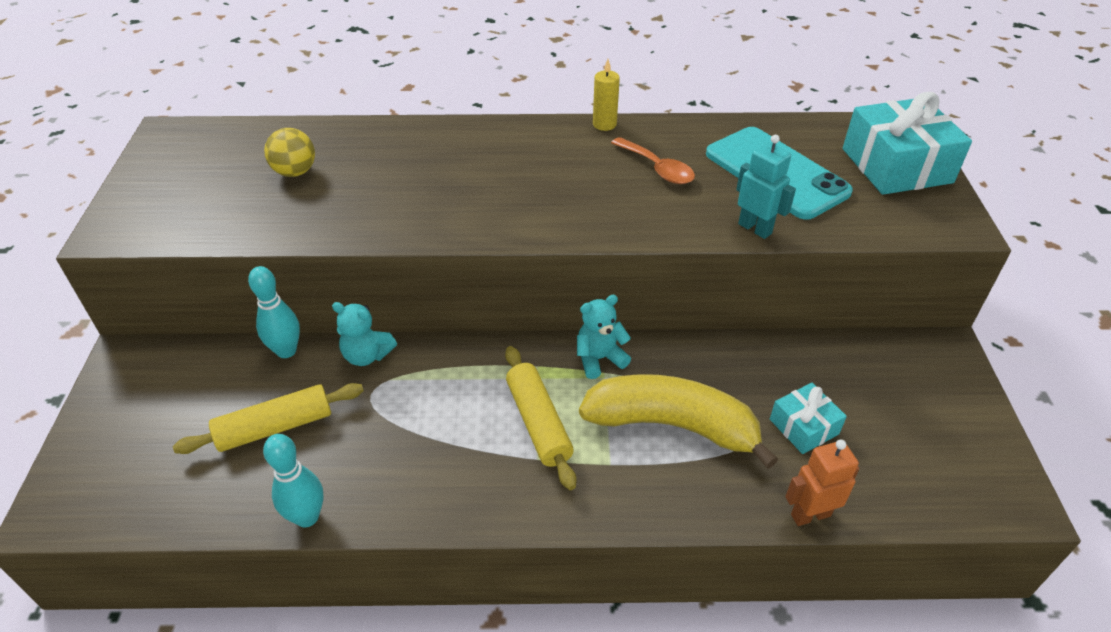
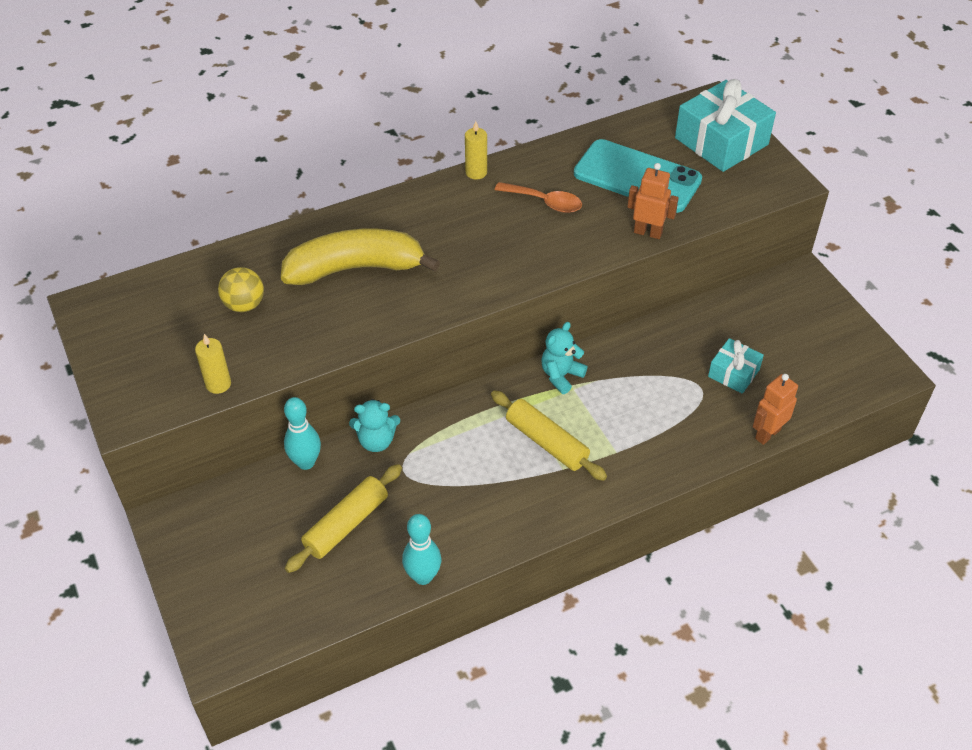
camera: 25 degrees left, 5 degrees up
yellow banana [579,374,778,469] -> yellow banana moved to [281,229,440,285]
turquoise robot [736,135,796,239] -> orange robot [627,163,679,239]
none -> yellow candle [195,334,231,394]

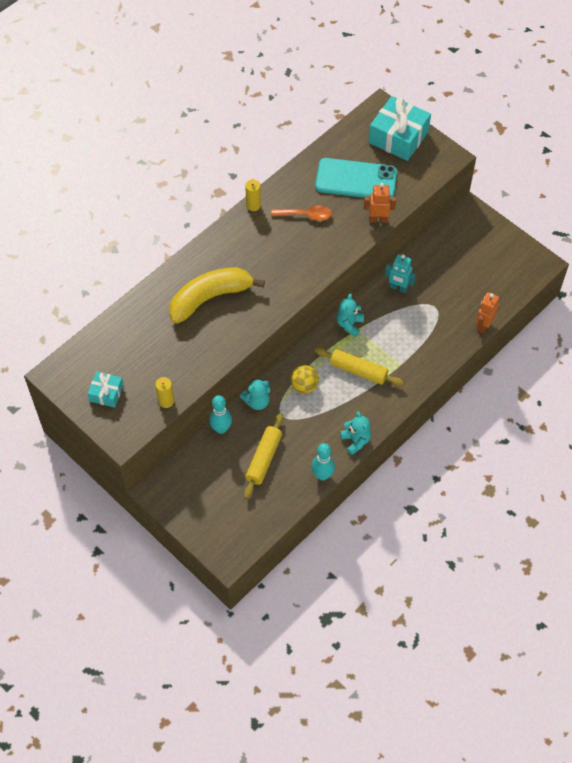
camera: 20 degrees left, 10 degrees up
yellow ball [218,267,264,312] -> yellow ball moved to [291,365,319,393]
turquoise gift [708,338,764,394] -> turquoise gift moved to [88,371,124,408]
none -> turquoise teddy bear [340,411,371,455]
none -> turquoise robot [385,254,416,293]

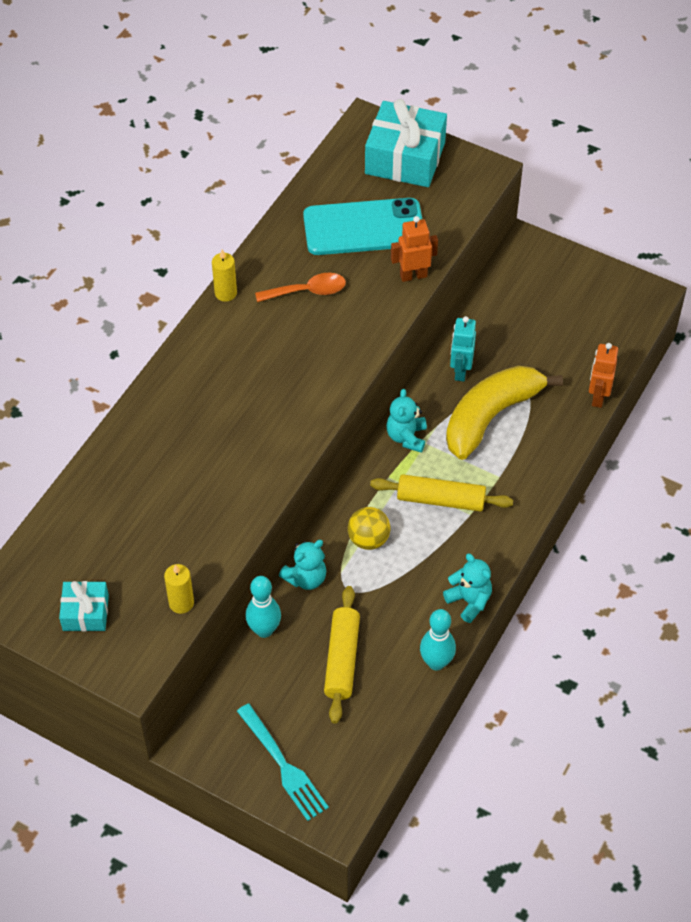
camera: 15 degrees left, 5 degrees down
yellow banana [169,267,265,324] -> yellow banana moved to [446,366,563,460]
turquoise robot [385,254,416,293] -> turquoise robot turned 90 degrees clockwise [450,316,476,381]
none -> turquoise fork [237,704,329,821]

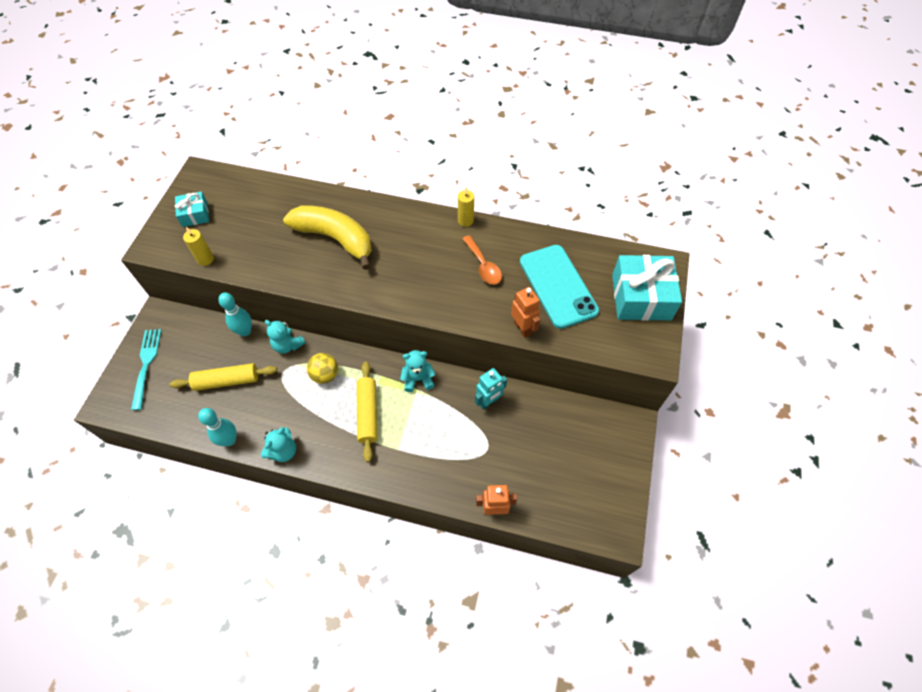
camera: 75 degrees right, 5 degrees up
turquoise fork [237,704,329,821] -> turquoise fork turned 135 degrees clockwise [131,329,161,410]
yellow banana [446,366,563,460] -> yellow banana moved to [283,205,372,270]
turquoise robot [450,316,476,381] -> turquoise robot turned 150 degrees clockwise [475,368,507,410]

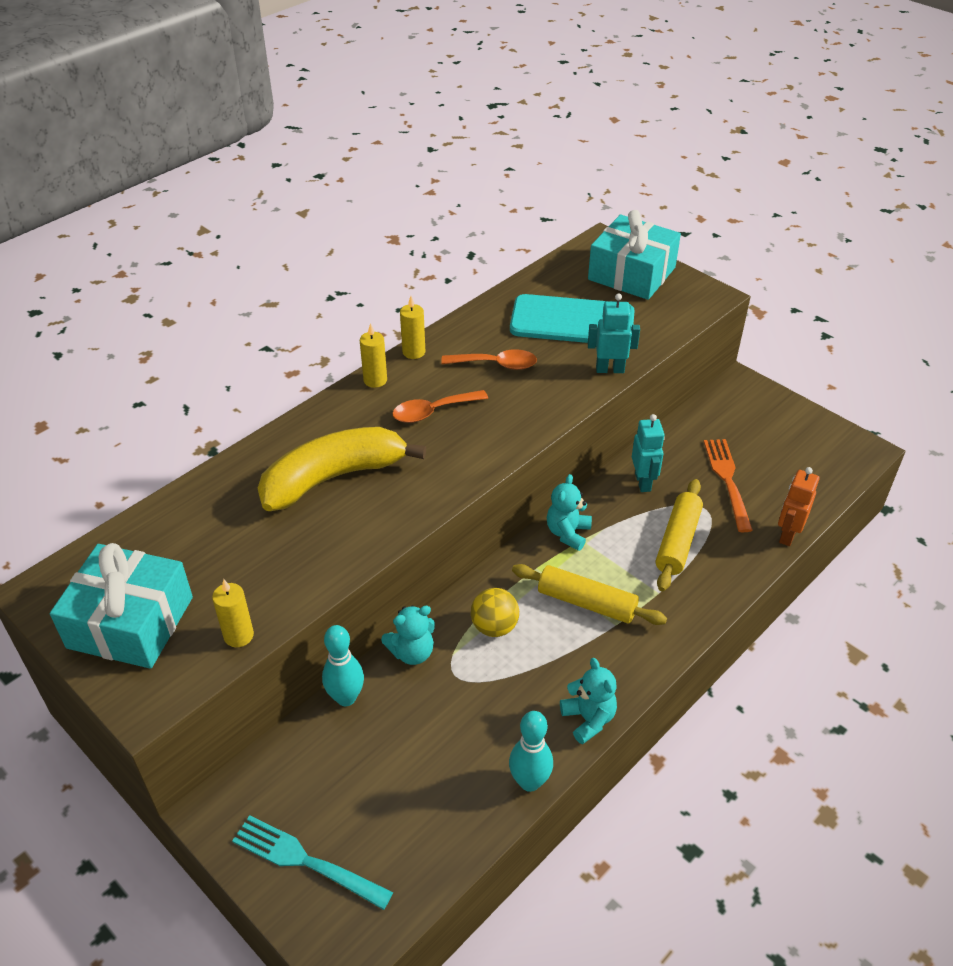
camera: 60 degrees left, 15 degrees down
yellow rolling pin [170,363,277,391] -> yellow rolling pin moved to [656,479,703,592]
turquoise gift [175,191,209,227] -> turquoise gift [50,543,193,669], size x1.87
orange robot [511,287,540,338] -> turquoise robot [588,293,640,373]
none -> yellow candle [360,323,387,388]
none -> orange spoon [392,390,488,423]
none -> orange fork [704,439,753,532]

